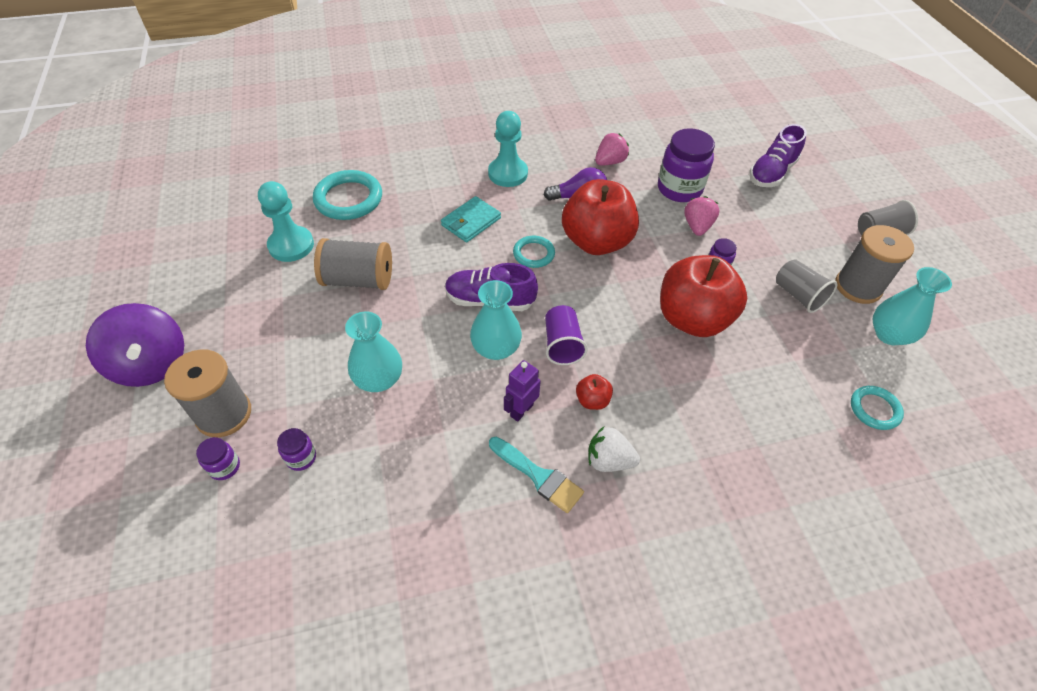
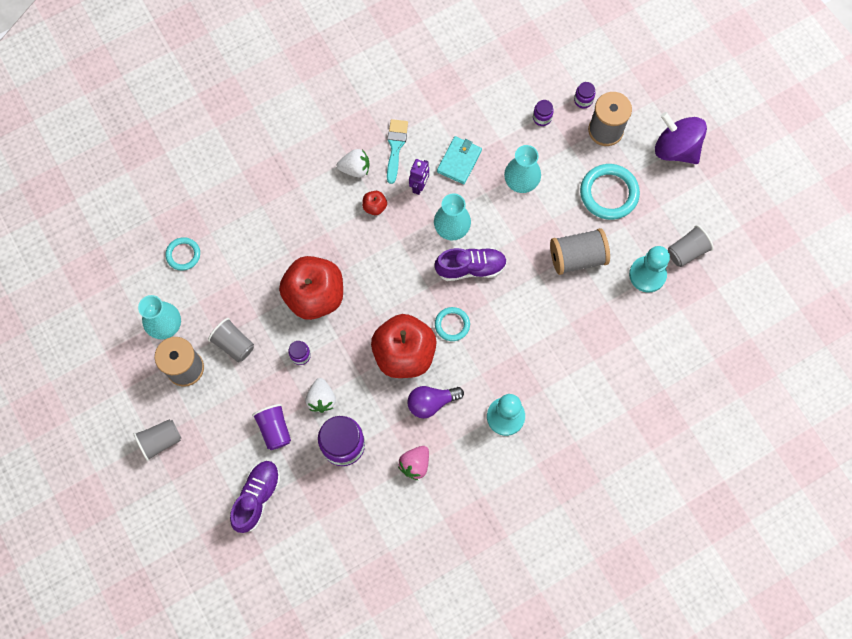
camera: 165 degrees right, 20 degrees up
turquoise ring [313,170,382,220] -> turquoise ring moved to [580,164,640,220]
turquoise wallet [441,196,501,243] -> turquoise wallet moved to [437,136,482,184]
turquoise brush [489,437,584,513] -> turquoise brush turned 75 degrees clockwise [387,119,408,184]
purple cup [545,305,588,365] -> purple cup moved to [252,404,291,450]
pink strawberry [684,196,719,236] -> white strawberry [305,378,336,413]
none -> grey cup [668,225,714,267]

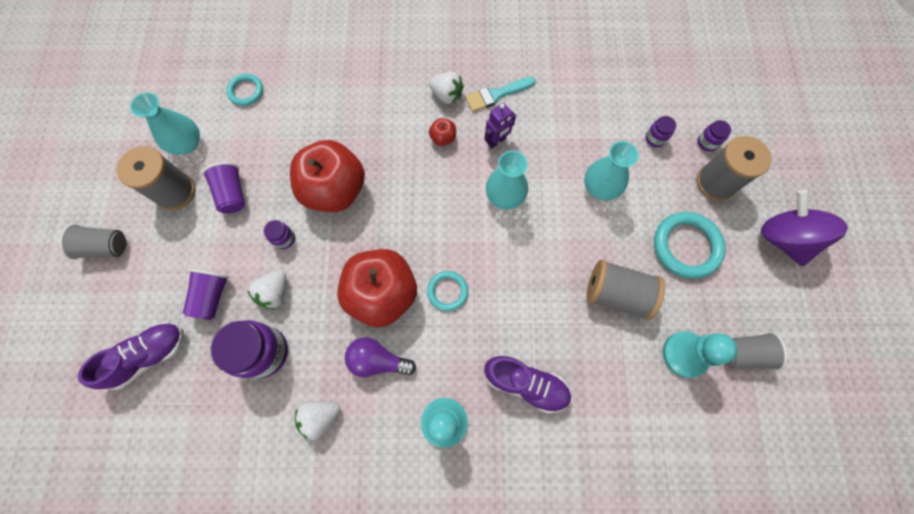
camera: 30 degrees right, 0 degrees up
grey cup [208,318,254,362] -> purple cup [202,162,245,213]
turquoise brush [387,119,408,184] -> turquoise brush turned 150 degrees counterclockwise [465,77,536,112]
pink strawberry [398,446,429,480] -> white strawberry [295,401,340,440]
purple shoe [435,248,507,281] -> purple shoe moved to [484,355,571,413]
turquoise wallet [437,136,482,184] -> none

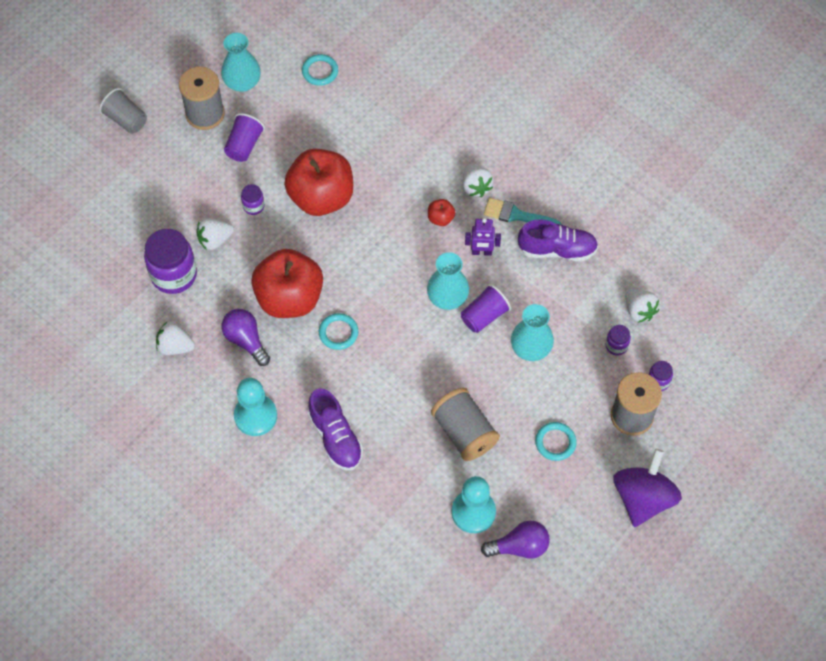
camera: 40 degrees right, 10 degrees down
purple shoe [78,323,184,390] -> purple shoe moved to [518,219,598,261]
purple cup [183,269,229,320] -> purple cup moved to [461,284,511,333]
turquoise ring [654,212,726,279] -> turquoise ring [535,422,576,461], size x0.58
grey cup [726,332,787,370] -> purple light bulb [481,520,550,559]
none -> white strawberry [625,289,659,323]

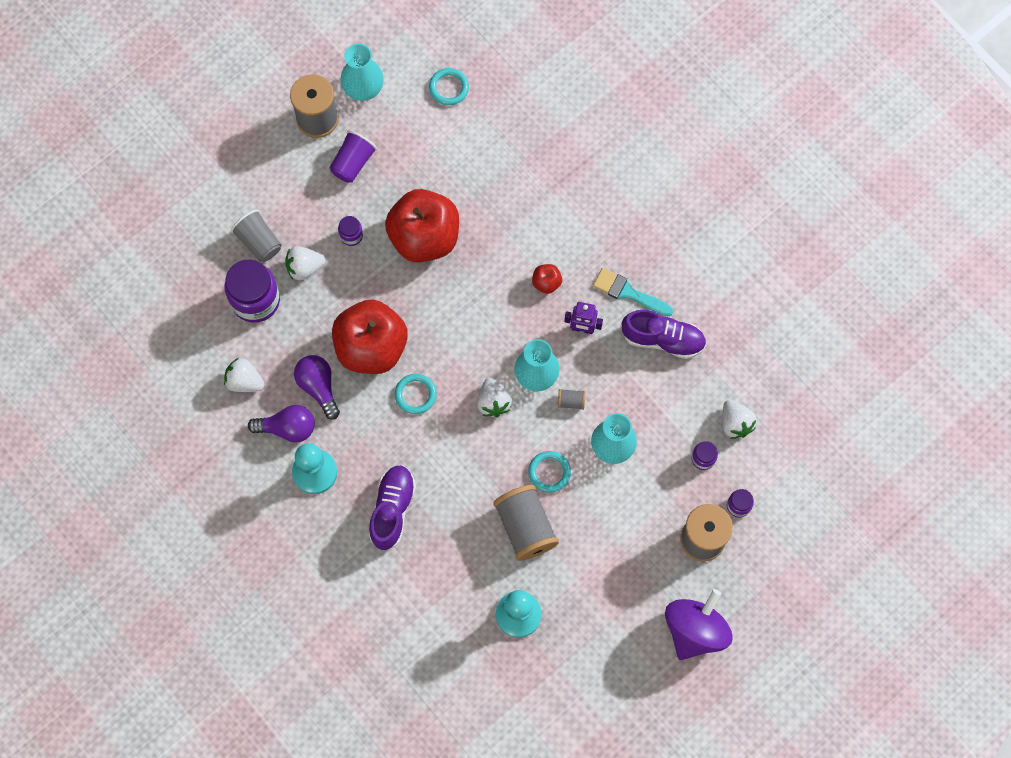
camera: 10 degrees right, 10 degrees up
grey cup [99,88,147,134] -> grey cup moved to [231,210,281,262]
purple shoe [308,388,363,470] -> purple shoe turned 150 degrees counterclockwise [369,465,416,550]
purple cup [461,284,511,333] -> grey spool [558,389,585,410]
white strawberry [463,164,493,197] -> white strawberry moved to [477,378,512,417]
purple light bulb [481,520,550,559] -> purple light bulb moved to [248,405,315,443]
turquoise ring [535,422,576,461] -> turquoise ring moved to [528,451,571,492]

